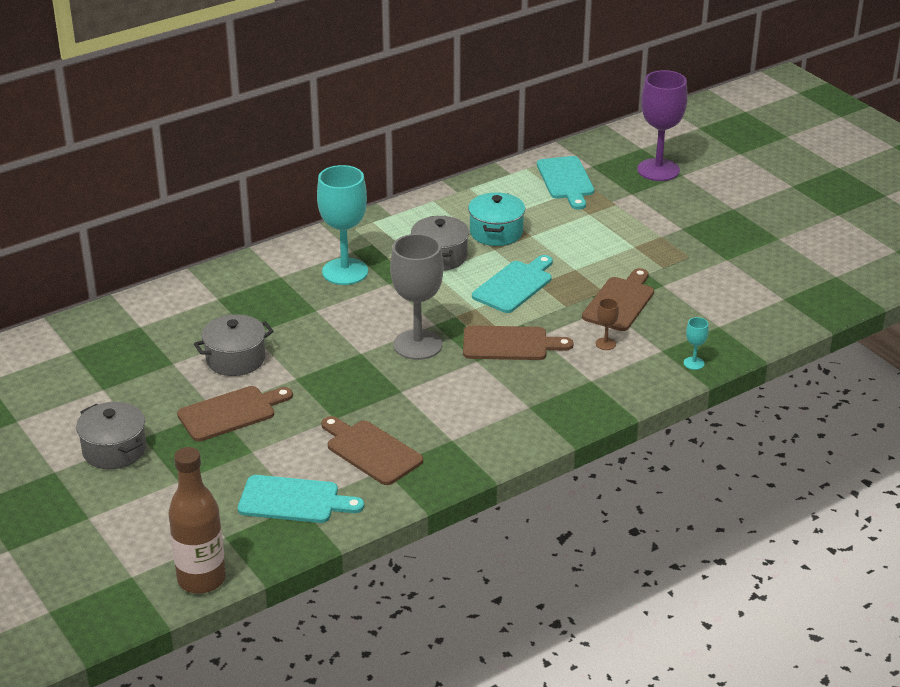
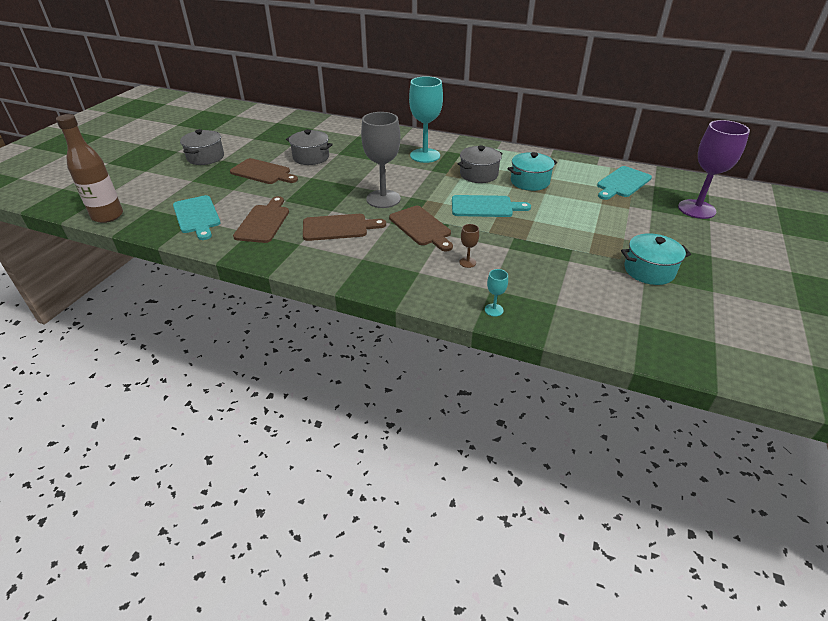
camera: 55 degrees right, 5 degrees up
brown cutting board [582,268,654,331] -> brown cutting board moved to [303,214,386,241]
none -> turquoise pot [621,233,691,285]

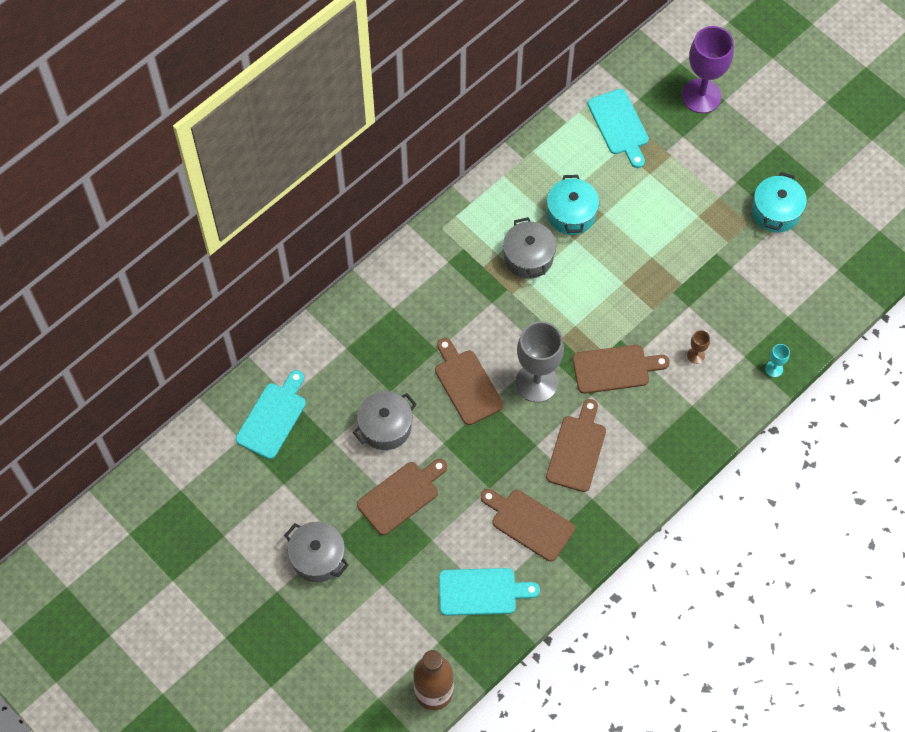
camera: 65 degrees left, 25 degrees up
turquoise goblet [409,76,443,163] -> none
turquoise cutting board [452,195,531,217] -> turquoise cutting board moved to [236,370,306,459]
none -> brown cutting board [435,338,504,425]

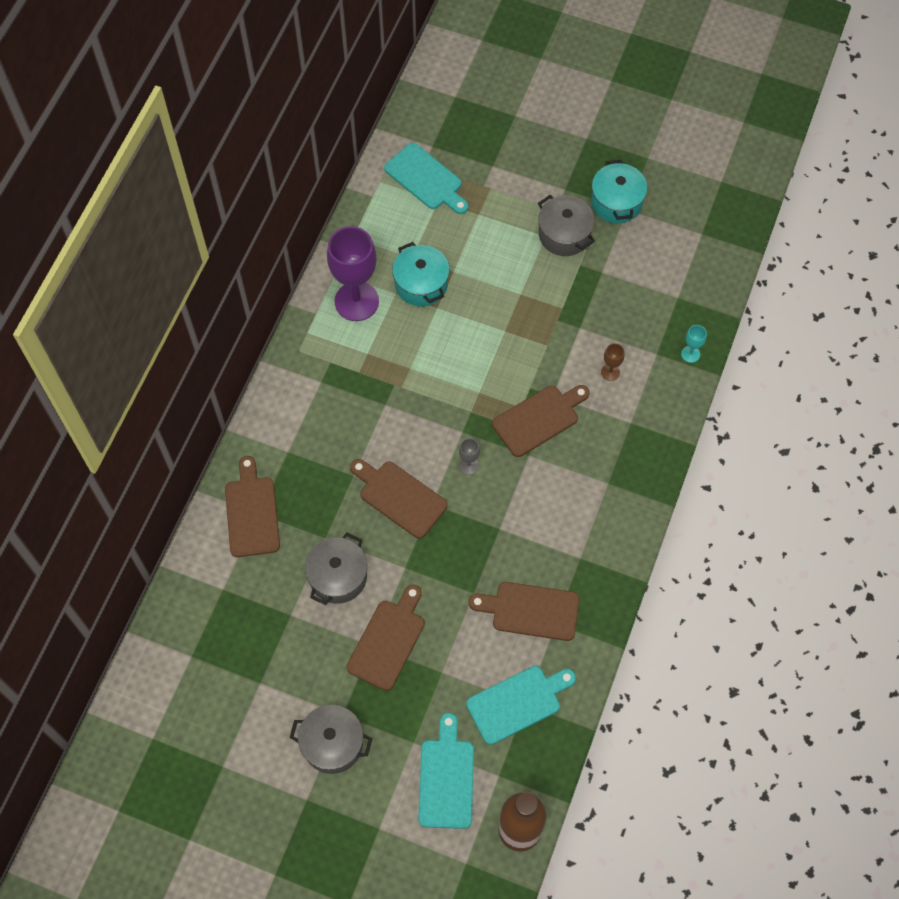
camera: 25 degrees left, 0 degrees up
turquoise cutting board [236,370,306,459] -> turquoise cutting board moved to [418,713,474,829]
grey pot [503,217,556,279] -> grey pot moved to [538,195,595,256]
grey goblet [516,321,564,403] -> grey goblet [459,438,480,475], size x0.42
brown cutting board [546,399,606,492] -> brown cutting board moved to [225,456,280,557]
purple goblet [682,26,734,113] -> purple goblet moved to [327,226,379,321]

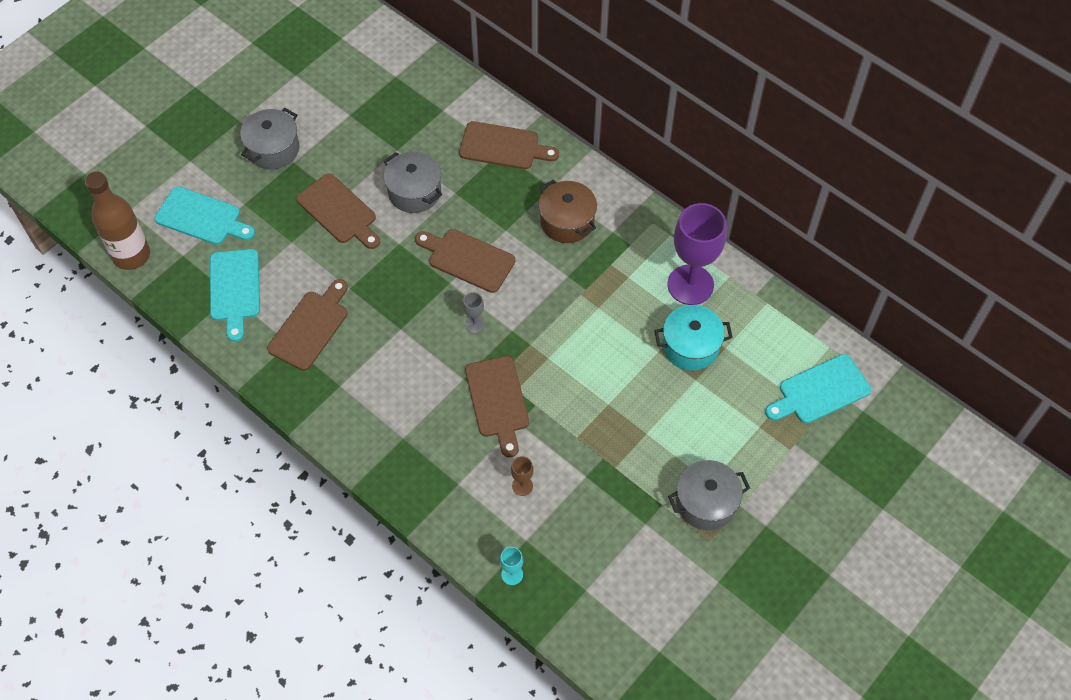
camera: 110 degrees right, 5 degrees down
brown cutting board [350,459,448,538] -> brown cutting board turned 120 degrees counterclockwise [415,229,515,293]
turquoise pot [591,160,647,223] -> none
none -> brown pot [539,180,597,243]

